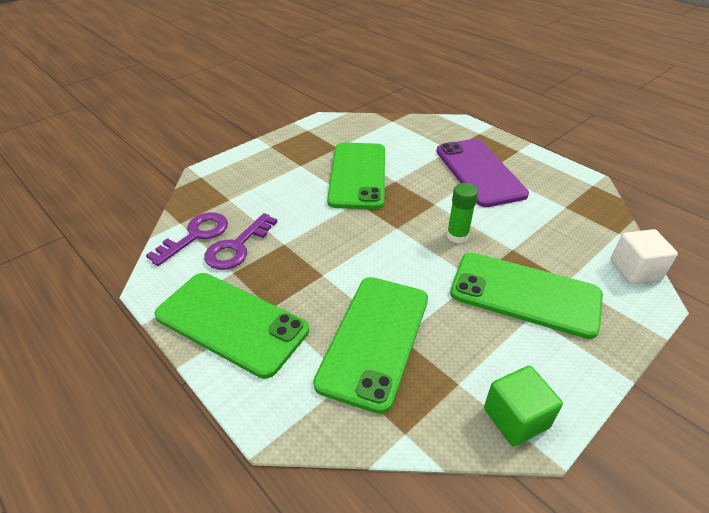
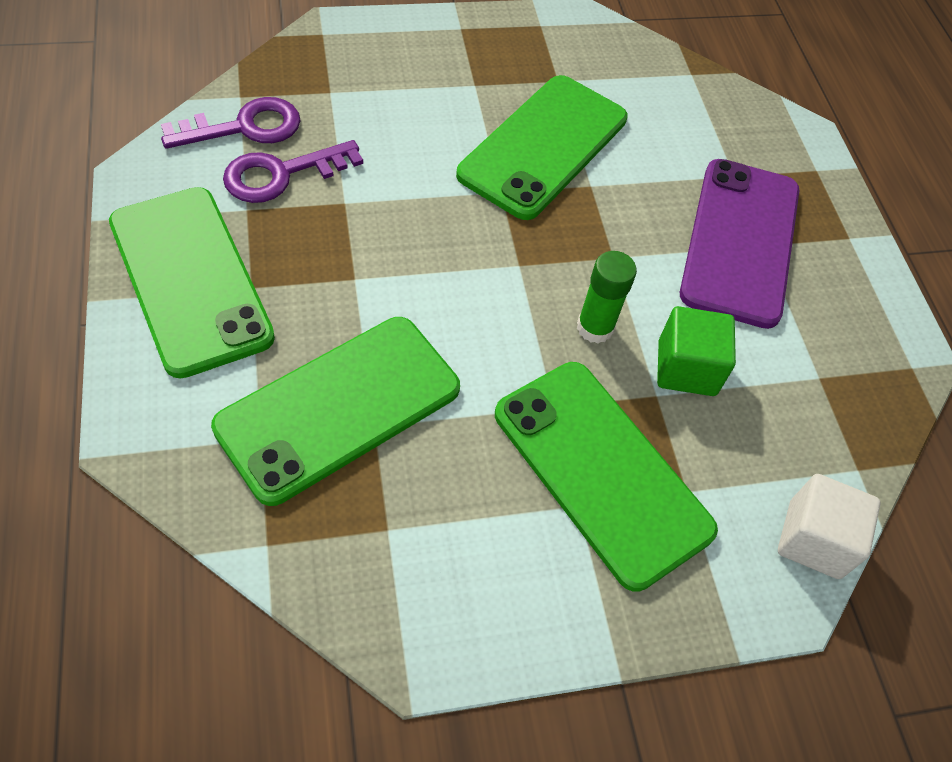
camera: 25 degrees right, 15 degrees up
green cube [484,366,563,447] -> green cube moved to [657,306,736,396]

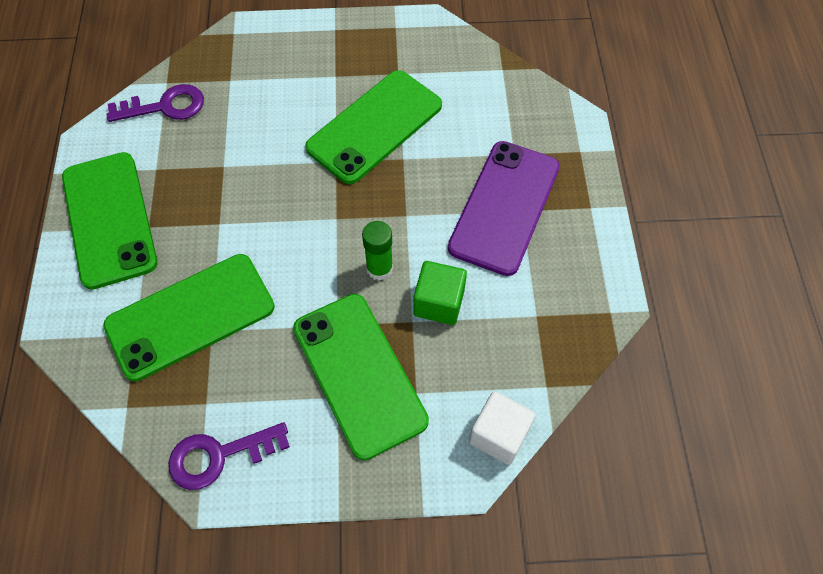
camera: 15 degrees right, 5 degrees up
purple key [223,140,363,203] -> purple key moved to [168,422,290,490]

